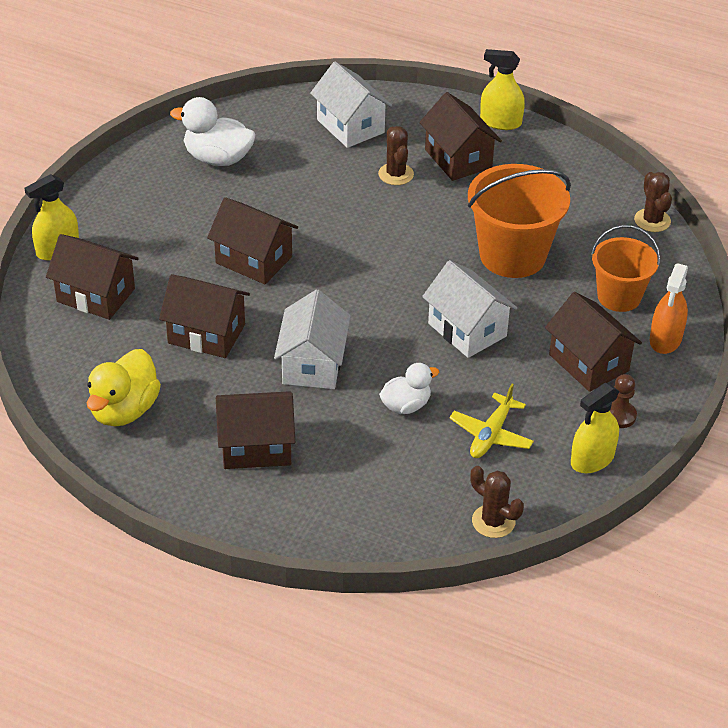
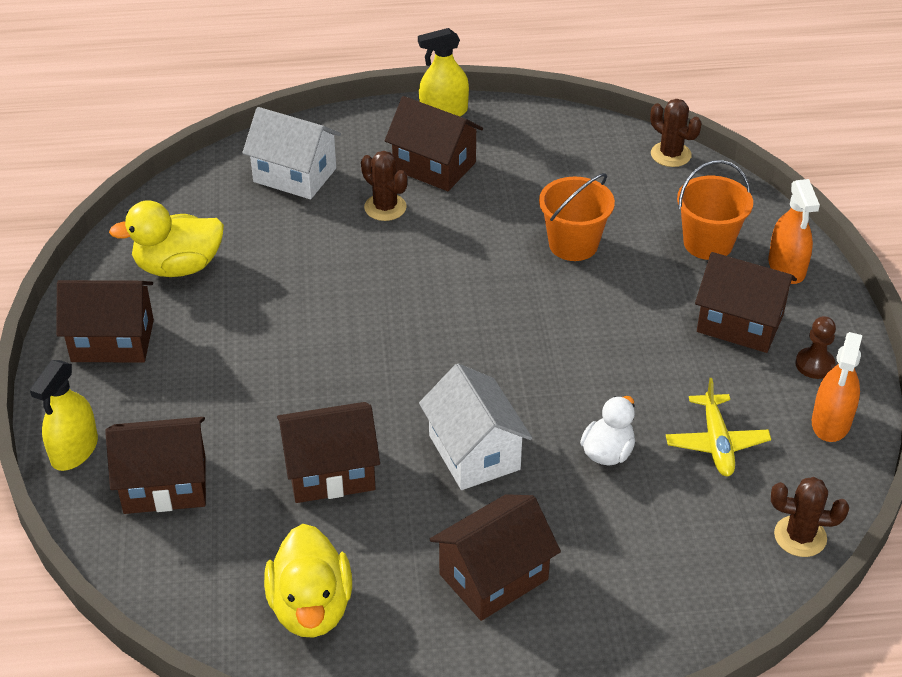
camera: 30 degrees left, 0 degrees up
white duck [170,97,256,166] -> yellow duck [109,200,224,277]
brown house [207,197,298,284] -> brown house moved to [56,280,154,363]
white house [422,260,517,358] -> none
orange bucket [468,164,571,278] -> orange bucket [539,173,615,261], size x0.64
yellow spray bottle [571,383,619,473] -> orange spray bottle [812,332,862,442]

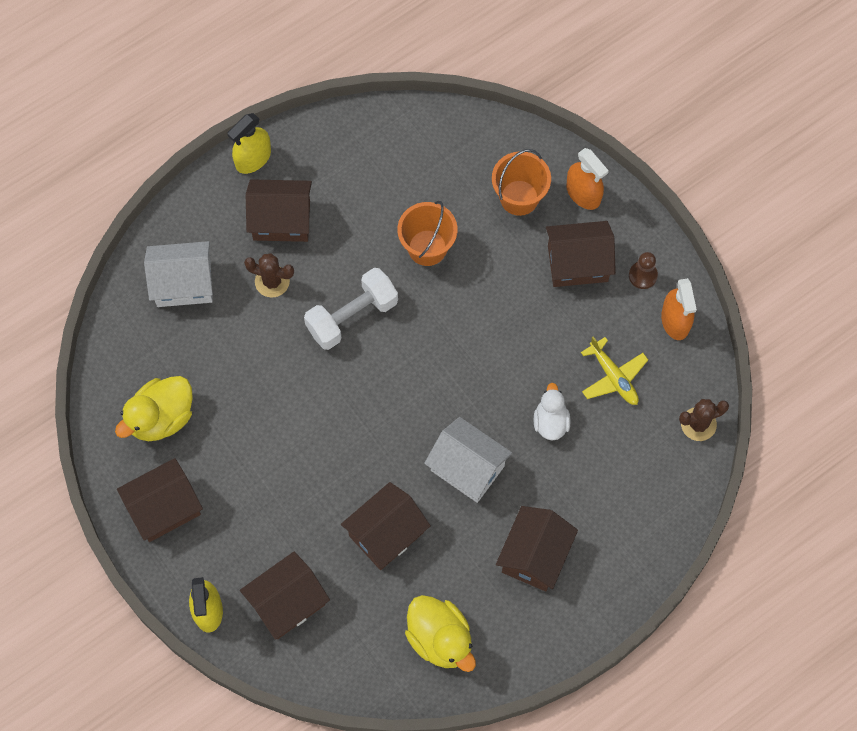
camera: 30 degrees left, 25 degrees up
brown cactus [650,99,702,167] -> none
none -> white dumbbell [304,268,398,350]

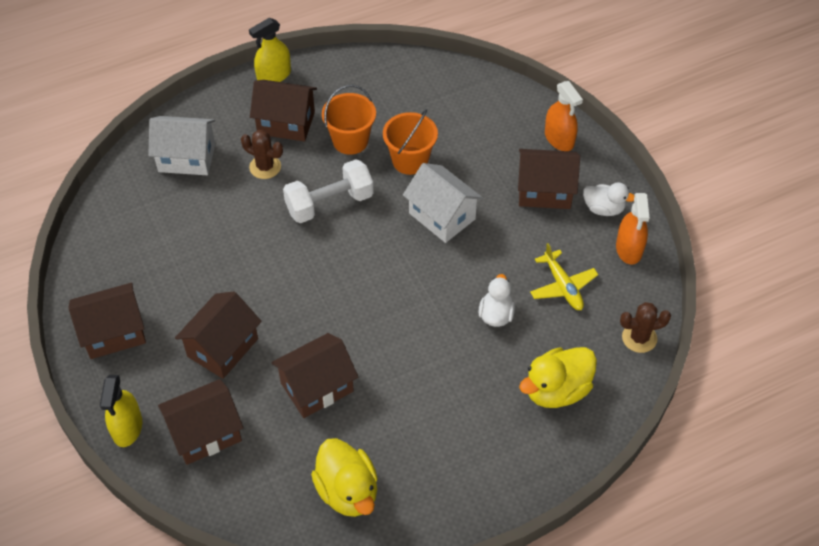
camera: 10 degrees right, 15 degrees down
yellow duck [115,376,193,441] -> yellow duck moved to [519,347,597,408]
white house [424,417,512,503] -> white house moved to [403,163,483,243]
orange bucket [492,149,551,216] -> orange bucket moved to [322,85,376,155]
brown house [496,506,578,591] -> brown house moved to [175,291,262,379]
brown pawn [629,252,658,289] -> white duck [583,183,634,216]

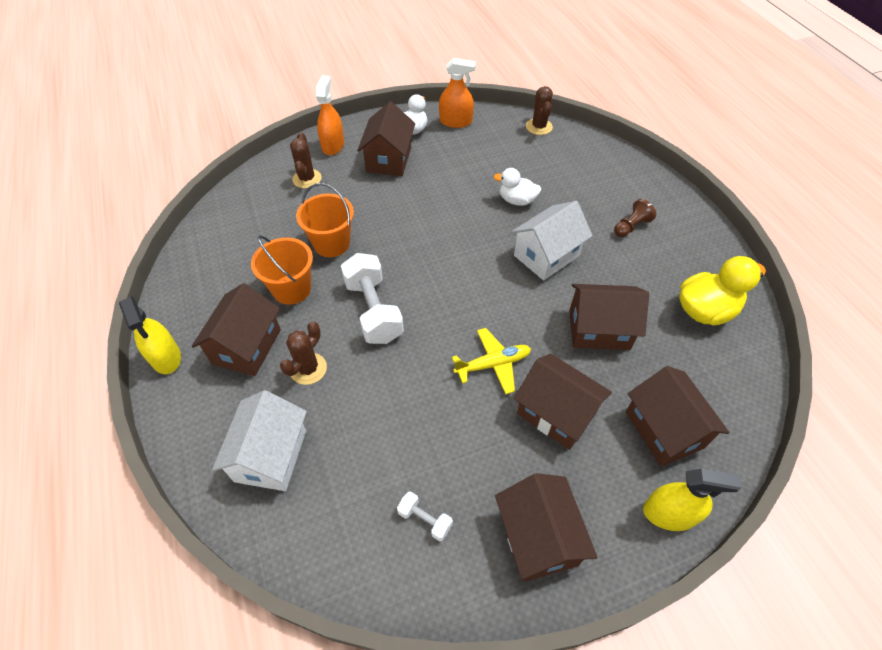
camera: 85 degrees left, 0 degrees up
brown house [272,333,358,418] -> brown house turned 60 degrees counterclockwise [569,284,649,350]
white house [403,163,483,243] -> white house moved to [511,201,593,280]
yellow duck [519,347,597,408] -> none
yellow plane [530,243,598,310] -> yellow plane moved to [452,328,531,394]
orange spray bottle [545,81,583,151] -> orange spray bottle turned 60 degrees counterclockwise [316,75,344,155]
none -> brown cactus [290,132,322,189]
none -> white dumbbell [397,491,453,541]
none -> brown pawn [614,199,656,237]

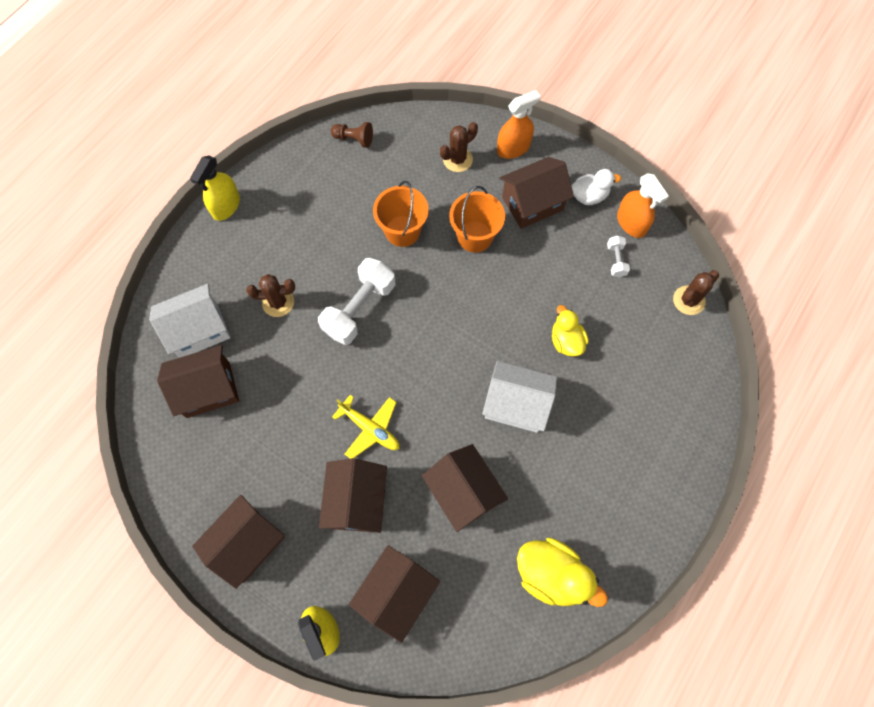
camera: 55 degrees right, 15 degrees up
brown house [192,283,281,376] -> brown house moved to [157,345,239,418]
orange bucket [251,235,313,305] -> orange bucket moved to [449,186,505,253]
white dumbbell [397,491,453,541] -> white dumbbell moved to [607,236,630,277]
white duck [494,168,541,206] -> yellow duck [552,305,588,357]
brown pawn [614,199,656,237] -> brown pawn moved to [331,122,373,148]

